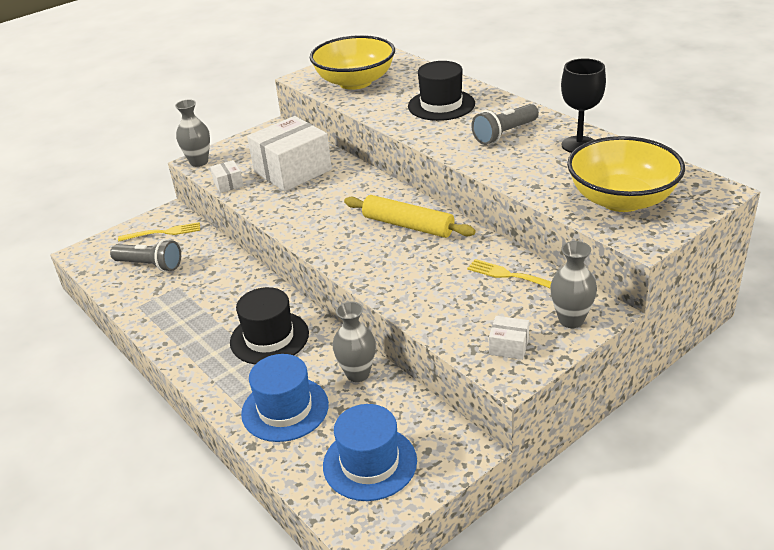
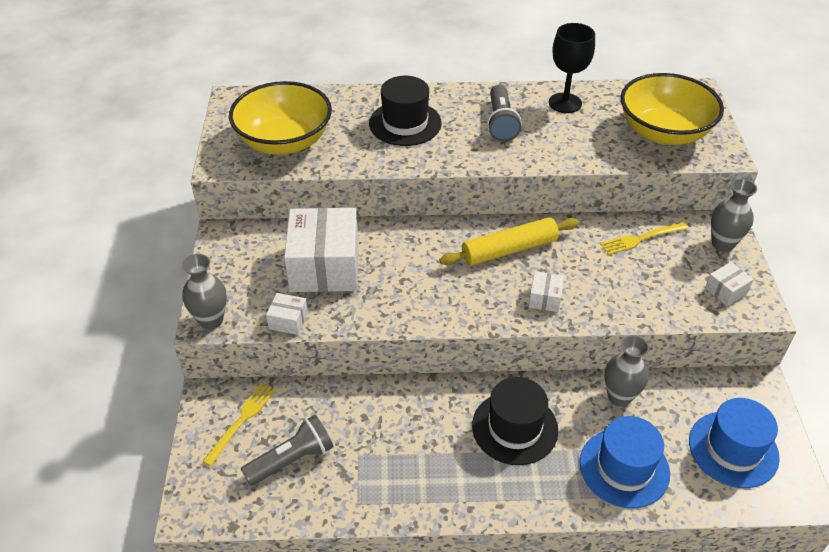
camera: 55 degrees left, 10 degrees up
none -> white box [529,271,564,312]

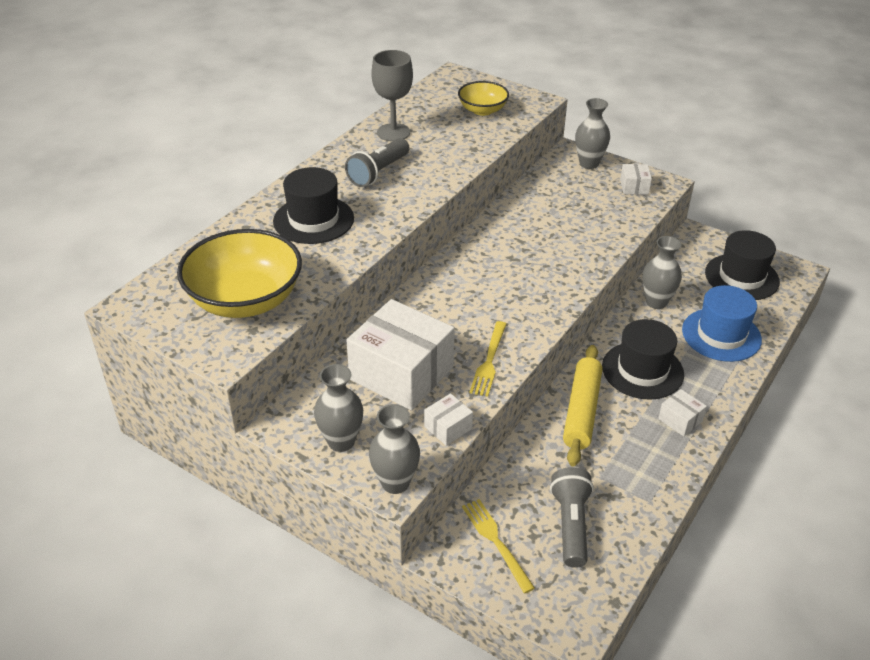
camera: 55 degrees left, 5 degrees down
yellow rolling pin [439,217,579,266] -> yellow rolling pin moved to [563,345,602,467]
grey flashlight [487,85,522,142] -> grey flashlight turned 90 degrees clockwise [345,138,409,187]
white box [529,271,564,312] -> white box moved to [658,389,707,437]
black goblet [549,23,595,113] -> grey goblet [372,50,413,142]
yellow fork [600,222,688,255] -> yellow fork moved to [469,321,507,397]
yellow bowl [621,73,724,145] -> yellow bowl [458,81,509,116], size x0.55
blue hat [689,398,780,488] -> black hat [705,230,780,300]
none -> grey vase [314,364,363,452]

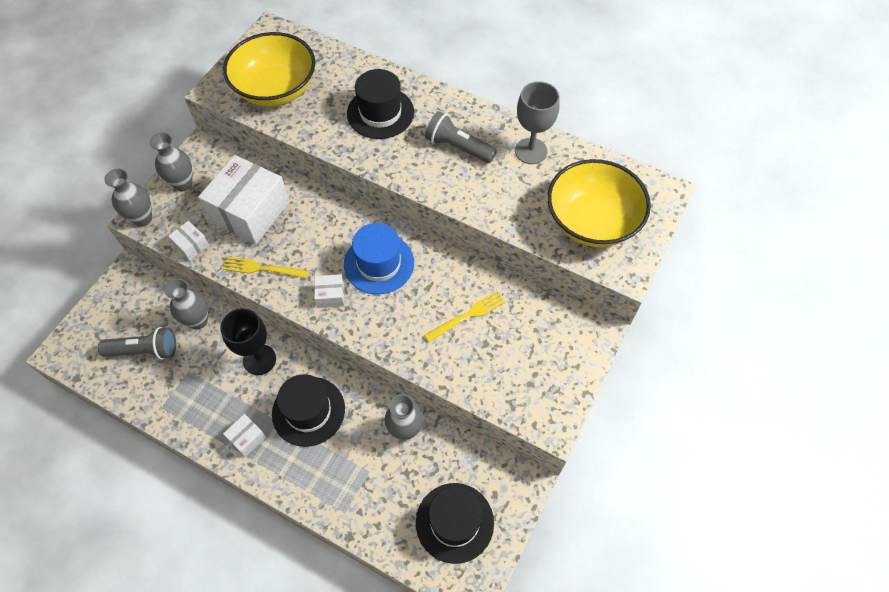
camera: 85 degrees right, 20 degrees up
yellow bowl [458,81,509,116] -> yellow bowl [547,159,651,247], size x1.81
yellow fork [462,499,535,593] -> yellow fork moved to [424,291,506,342]
yellow rolling pin [563,345,602,467] -> black goblet [221,308,276,375]
grey vase [575,98,610,169] -> grey vase moved to [165,279,208,329]
white box [620,164,652,194] -> white box moved to [314,274,345,308]
blue hat [682,285,762,362] -> blue hat moved to [344,223,414,294]

